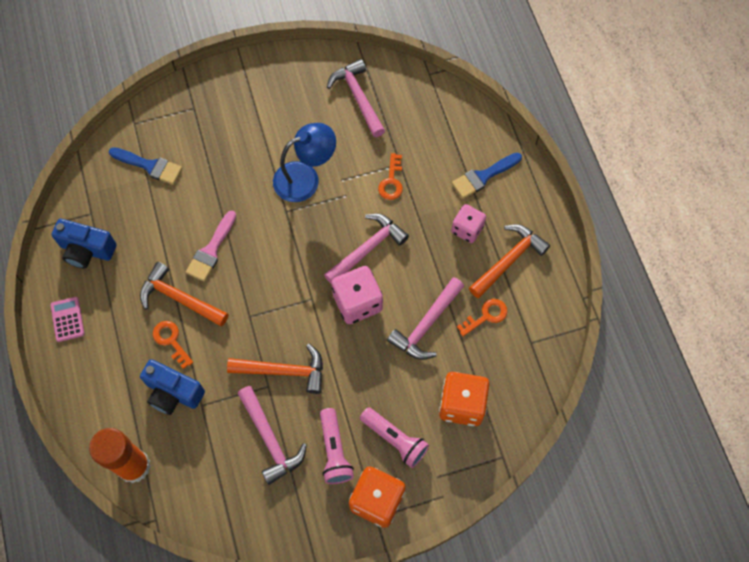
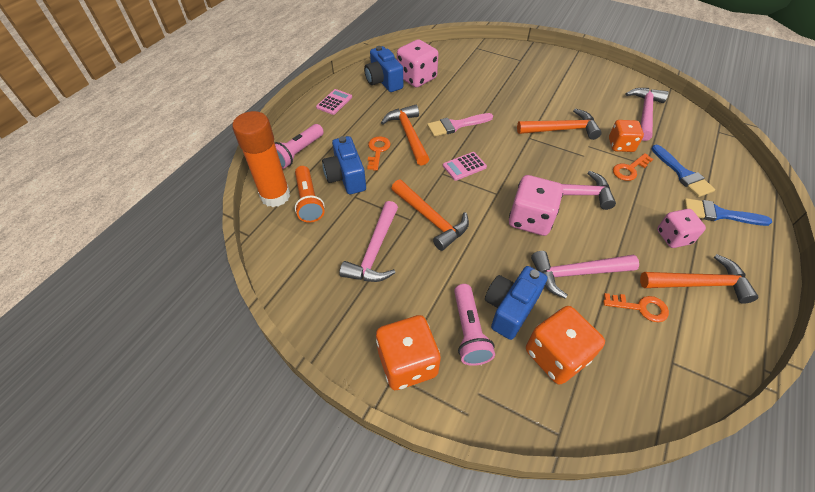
camera: 45 degrees right, 15 degrees down
blue brush [109,147,182,185] -> blue brush moved to [651,145,715,197]
blue lamp [273,123,336,202] -> orange hammer [517,109,602,140]
pink flashlight [320,408,354,484] -> pink flashlight moved to [275,124,324,169]
none -> orange flashlight [295,166,325,223]
none -> pink dice [397,39,438,88]
none -> pink calculator [443,152,487,181]
none -> blue camera [485,266,547,340]
none -> orange dice [609,120,644,152]

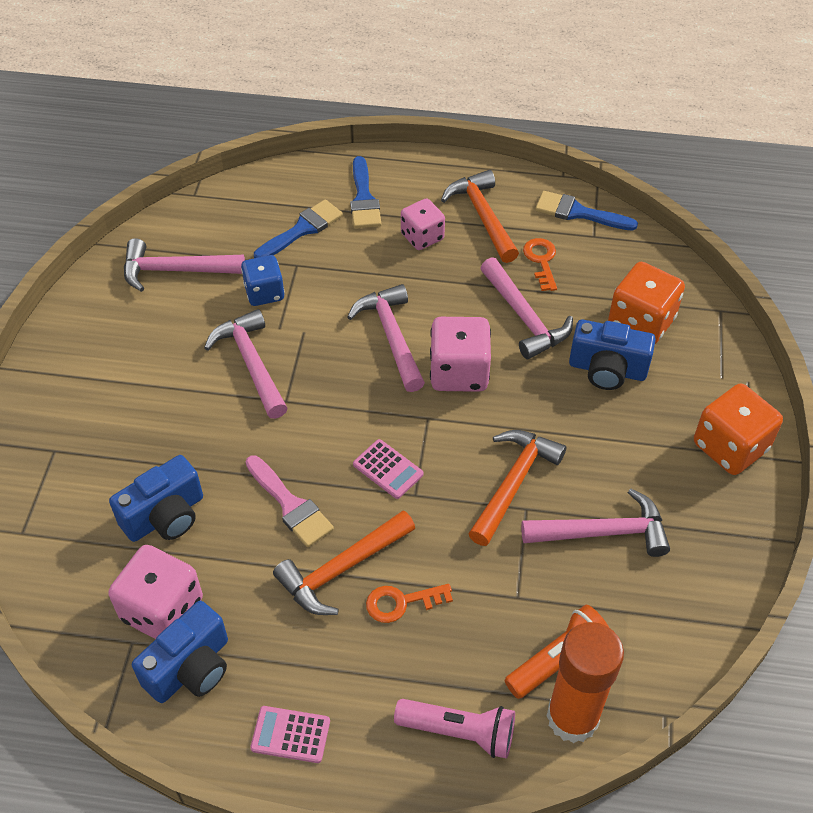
camera: 110 degrees left, 0 degrees up
blue camera [322,136,366,194] -> blue camera moved to [109,455,203,542]
pink flashlight [454,284,495,366] -> none
orange hammer [517,109,602,140] -> pink hammer [204,309,288,419]
orange dice [609,120,644,152] -> blue dice [241,255,284,306]
orange key [613,153,653,181] -> none
none -> blue brush [535,191,638,231]

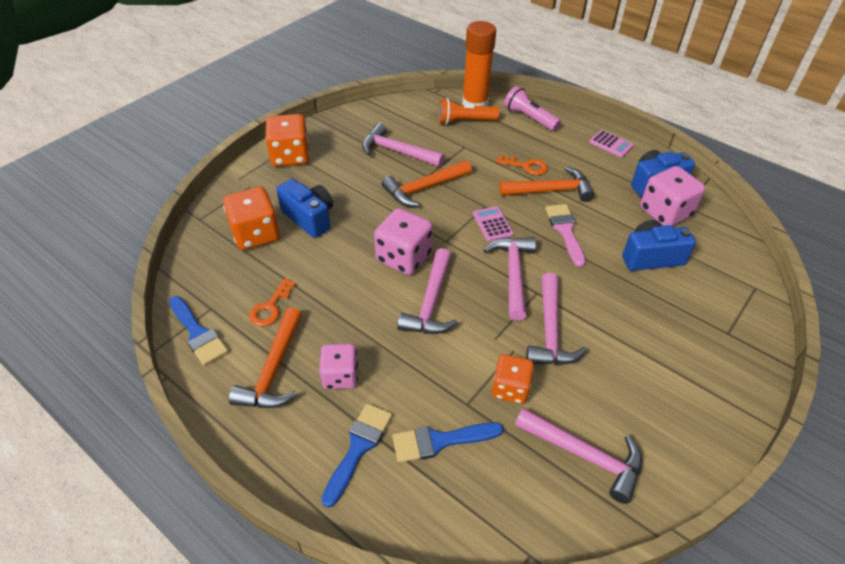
camera: 150 degrees left, 5 degrees down
blue dice [241,255,284,306] -> orange dice [492,354,534,404]
pink hammer [481,257,573,359] -> pink hammer moved to [483,237,536,321]

